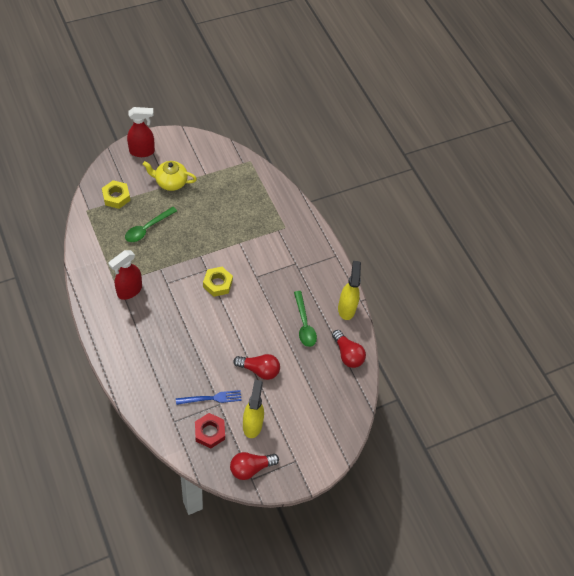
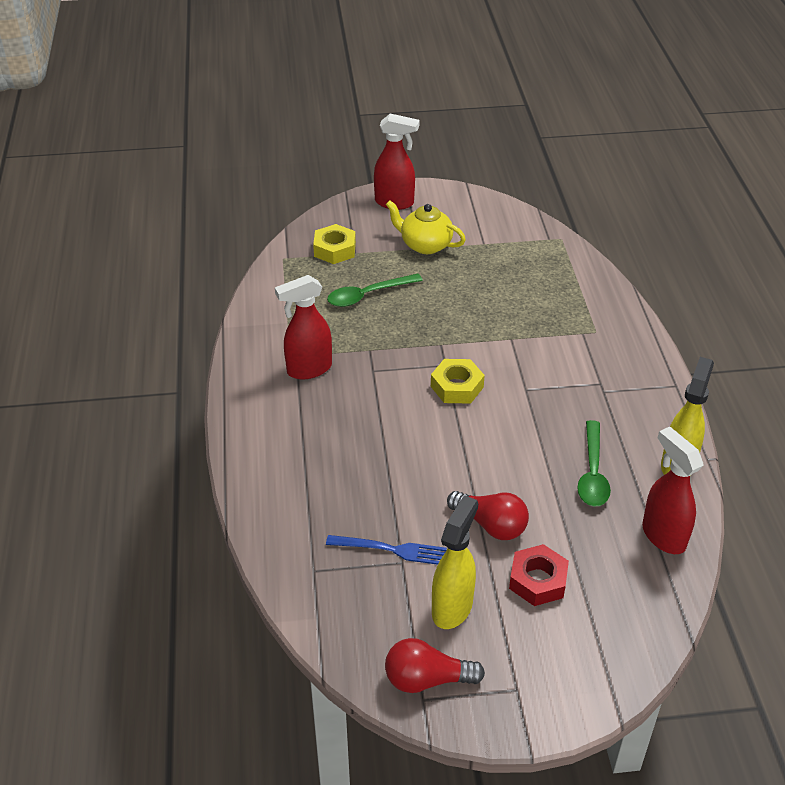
camera: 25 degrees right, 15 degrees down
red nut [195,413,225,449] -> red nut moved to [509,544,569,606]
red light bulb [332,330,366,368] -> red spray bottle [642,427,703,554]

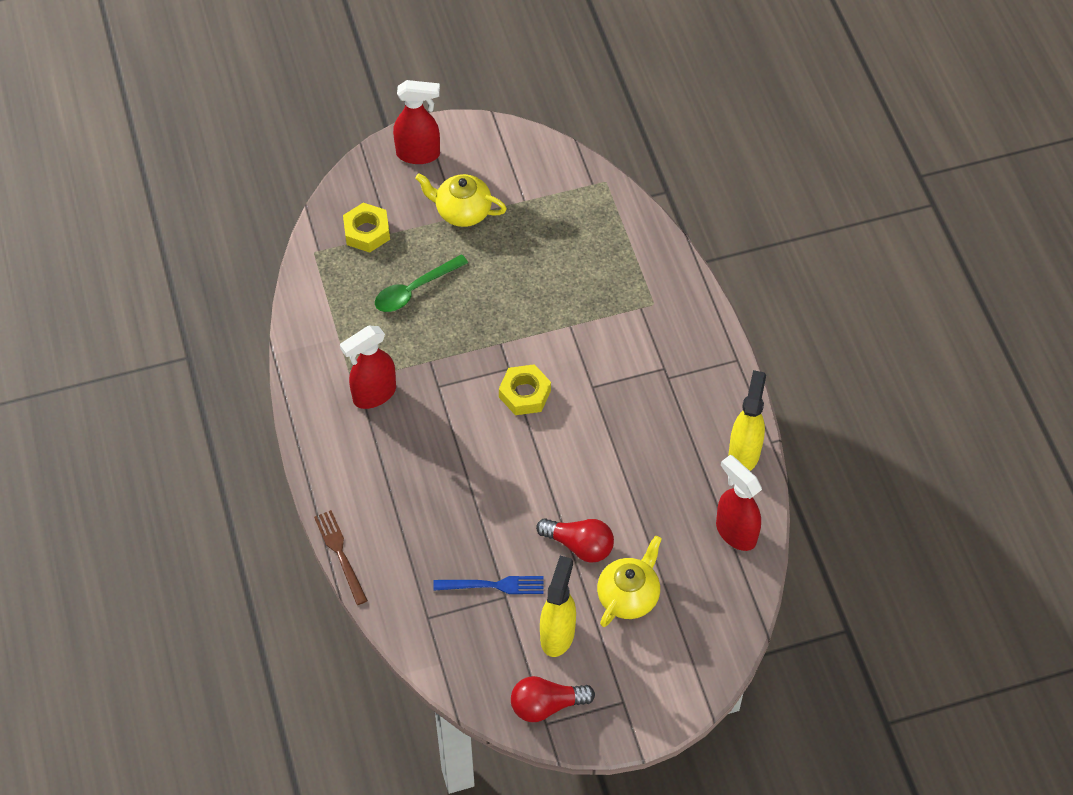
camera: 10 degrees left, 15 degrees up
red nut [509,544,569,606] -> yellow teapot [597,536,662,627]
green spoon [577,420,611,506] -> none
none -> brown fork [314,510,368,605]

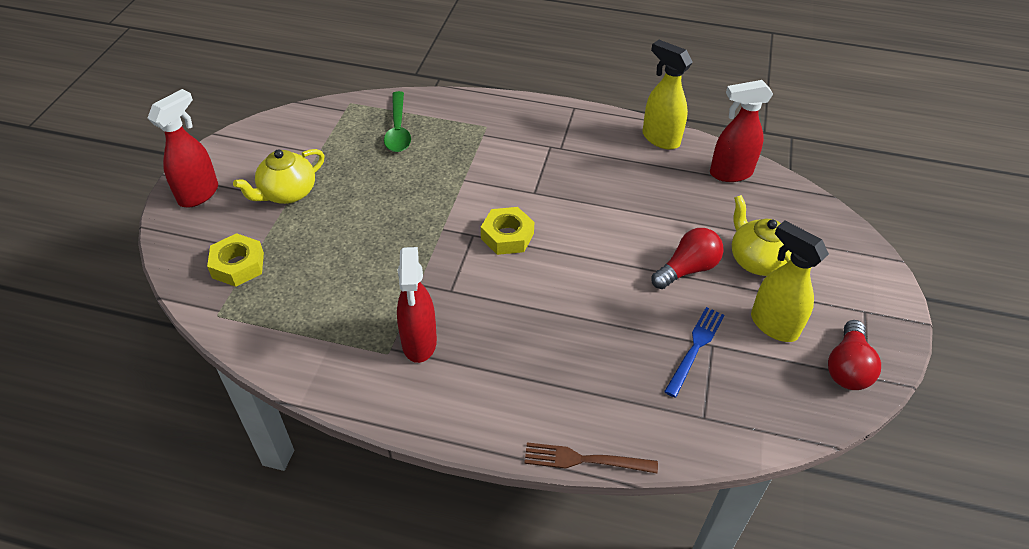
camera: 60 degrees left, 10 degrees down
green spoon [375,254,468,312] -> green spoon moved to [384,91,411,152]

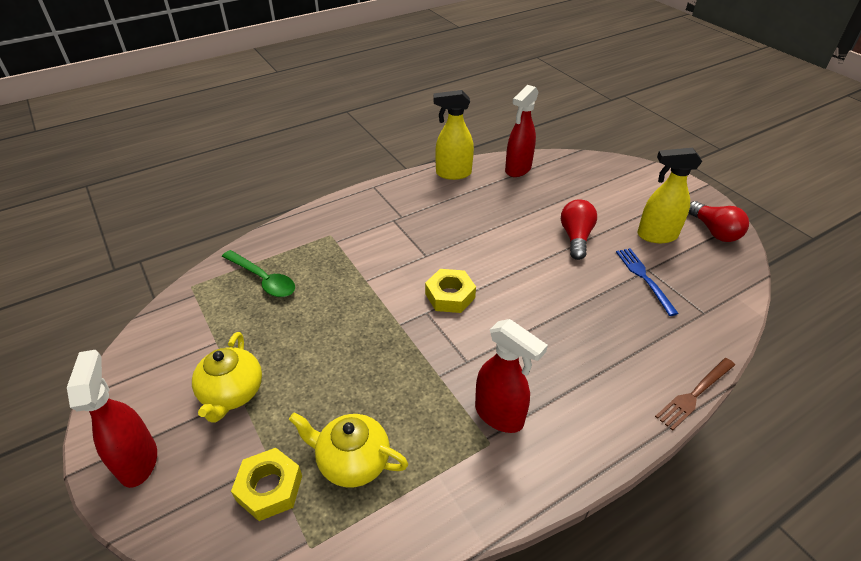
camera: 45 degrees left, 5 degrees down
yellow teapot [732,195,792,276] -> yellow teapot moved to [289,413,408,487]

